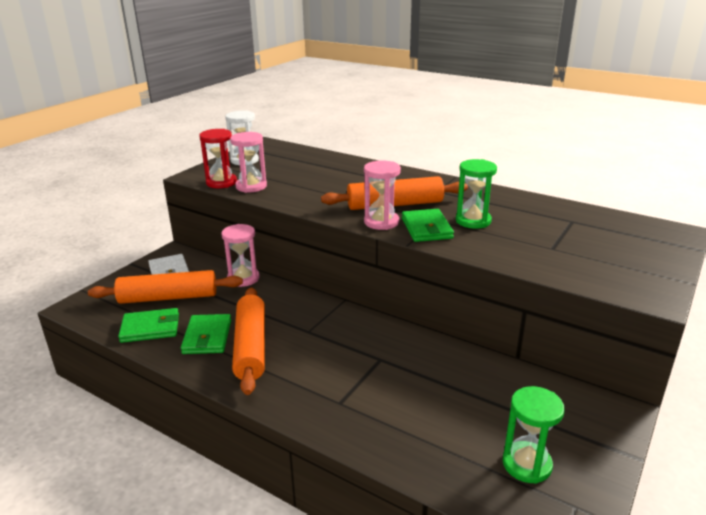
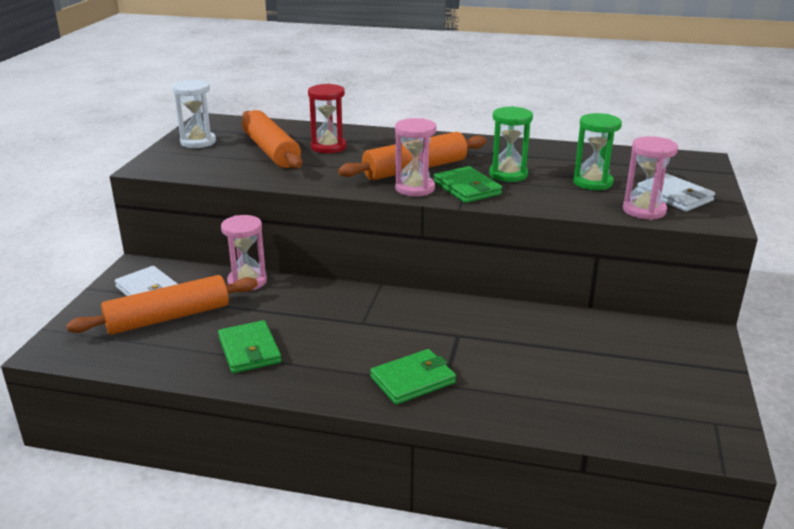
camera: 20 degrees left, 0 degrees up
green wallet [118,308,179,343] -> green wallet moved to [370,349,456,405]
red hourglass [199,129,237,188] -> red hourglass moved to [308,84,346,153]
pink hourglass [230,132,267,193] -> pink hourglass moved to [623,136,678,220]
orange rolling pin [232,288,265,395] -> orange rolling pin moved to [242,110,302,169]
green hourglass [502,386,565,484] -> green hourglass moved to [573,113,622,190]
none -> white wallet [637,173,715,212]

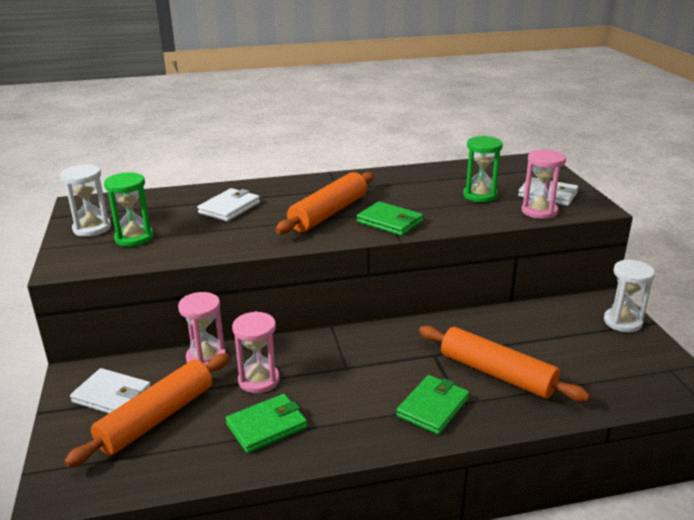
camera: 25 degrees left, 0 degrees up
green wallet [218,320,281,373] -> green wallet turned 75 degrees counterclockwise [226,394,307,453]
orange rolling pin [242,110,302,169] -> orange rolling pin moved to [419,326,590,402]
red hourglass [308,84,346,153] -> white wallet [197,188,260,221]
pink hourglass [395,118,436,196] -> pink hourglass moved to [232,311,280,393]
green hourglass [489,106,533,182] -> green hourglass moved to [104,173,154,247]
none -> white hourglass [604,260,655,332]

